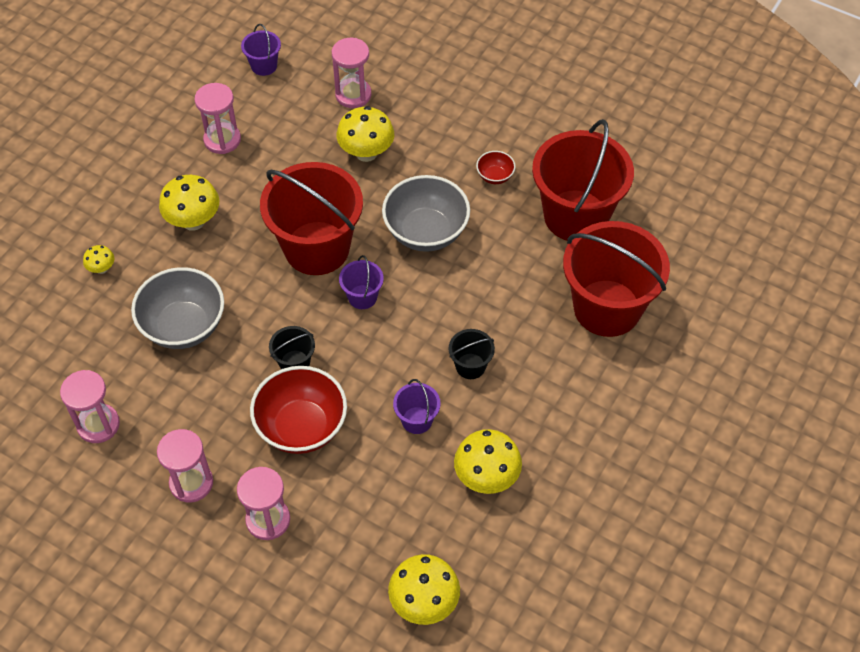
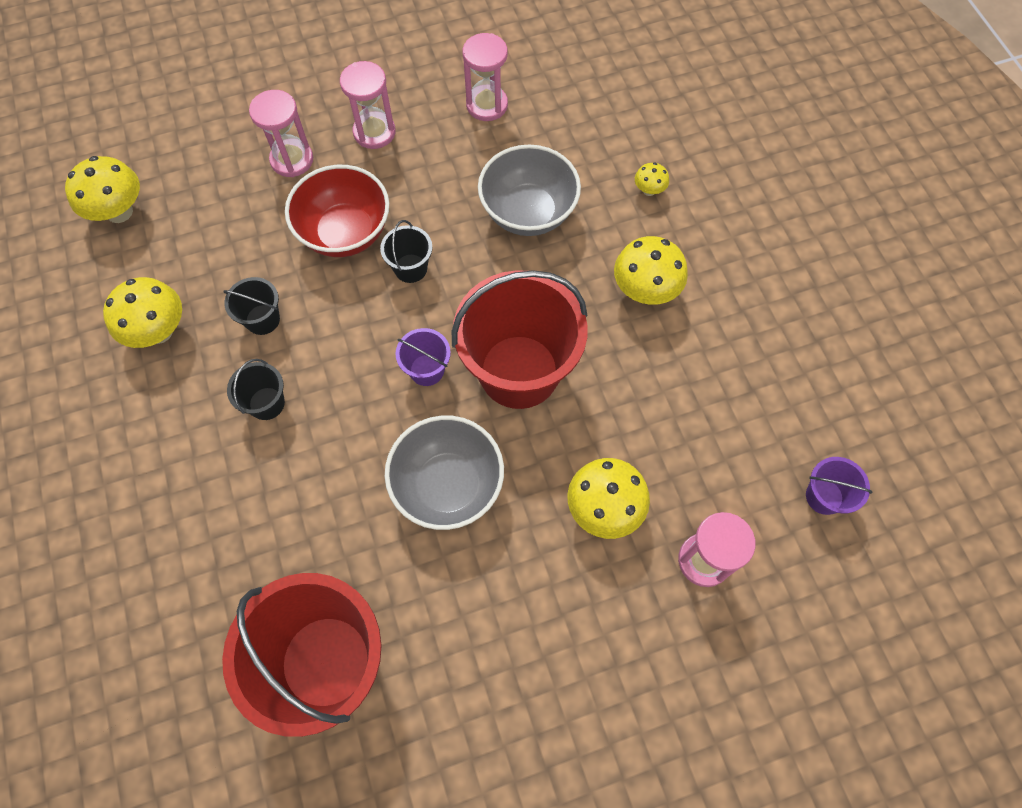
camera: 130 degrees right, 10 degrees up
pink hourglass [195,83,241,154] -> none
purple bucket [393,379,441,434] -> black bucket [223,277,280,335]
red bowl [476,151,516,184] -> none
red bucket [563,221,670,337] -> none

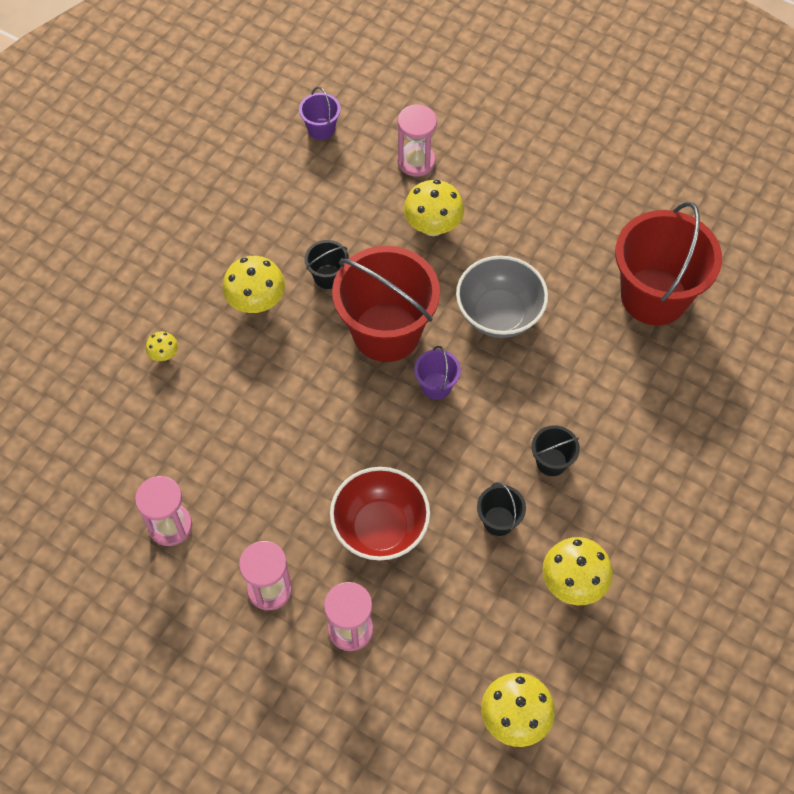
camera: 130 degrees left, 5 degrees down
black bucket [380,220,432,283] -> black bucket moved to [305,240,349,289]
grey bowl [478,145,581,236] -> none

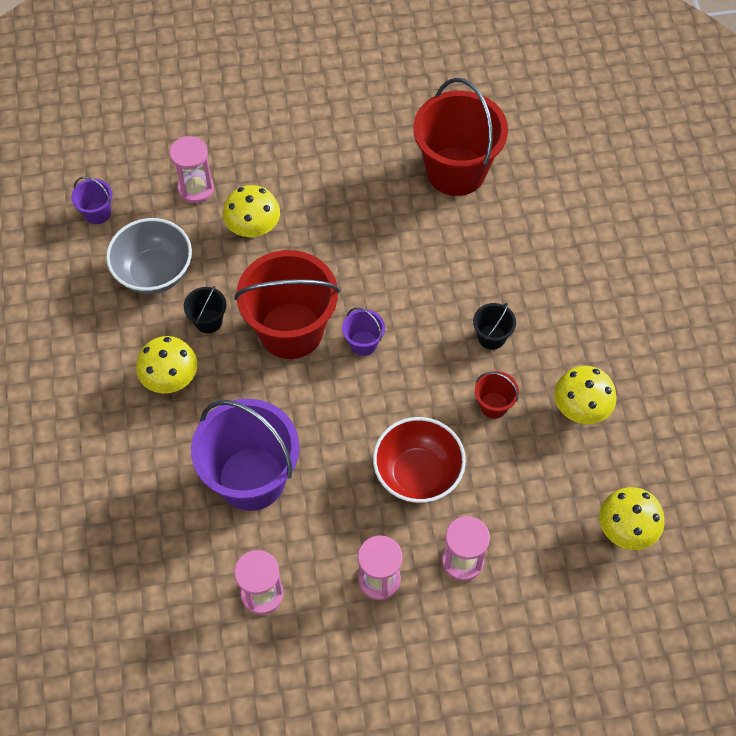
camera: 40 degrees left, 0 degrees up
yellow mushroom [146,331,178,361] -> none
grey bowl [456,256,548,338] -> grey bowl moved to [106,218,192,294]
black bucket [477,482,526,536] -> red bucket [475,371,519,418]
none -> purple bucket [191,399,299,511]

